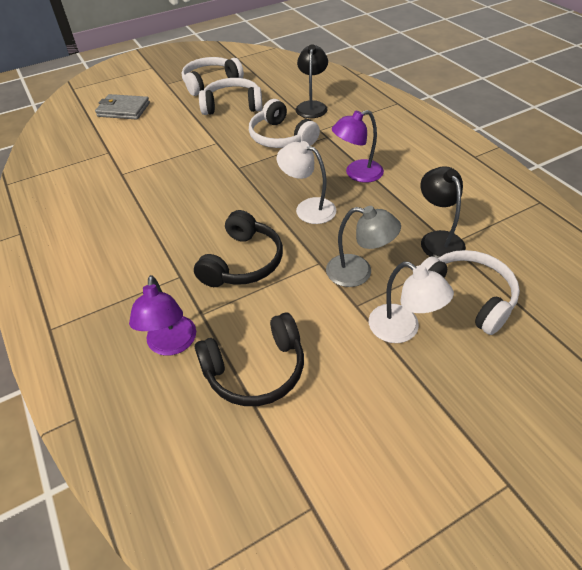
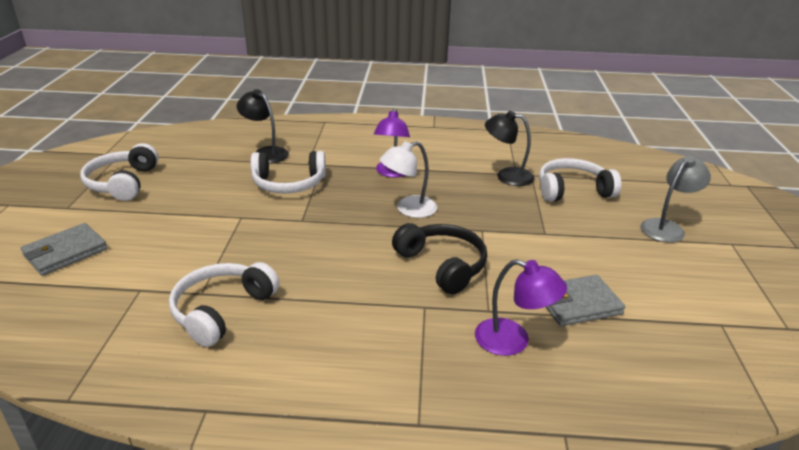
camera: 60 degrees left, 15 degrees down
black headphones [195,312,304,406] -> grey wallet [546,275,625,326]
white headphones [199,78,263,115] -> white headphones moved to [169,262,279,347]
grey lamp [326,206,401,287] -> grey lamp moved to [641,156,711,243]
white lamp [369,262,454,343] -> none

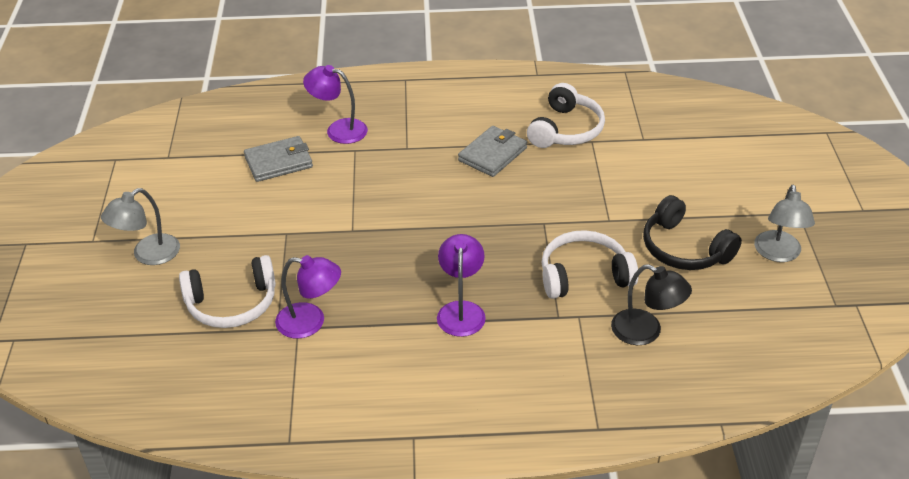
camera: 175 degrees right, 10 degrees up
grey wallet [21,223,107,276] -> grey wallet moved to [458,126,527,177]
white headphones [80,143,159,201] -> grey lamp [754,185,815,262]
white lamp [379,141,437,218] -> none
black headphones [392,223,487,294] -> black headphones moved to [643,195,742,270]
black lamp [485,111,534,186] -> purple lamp [275,255,341,339]

